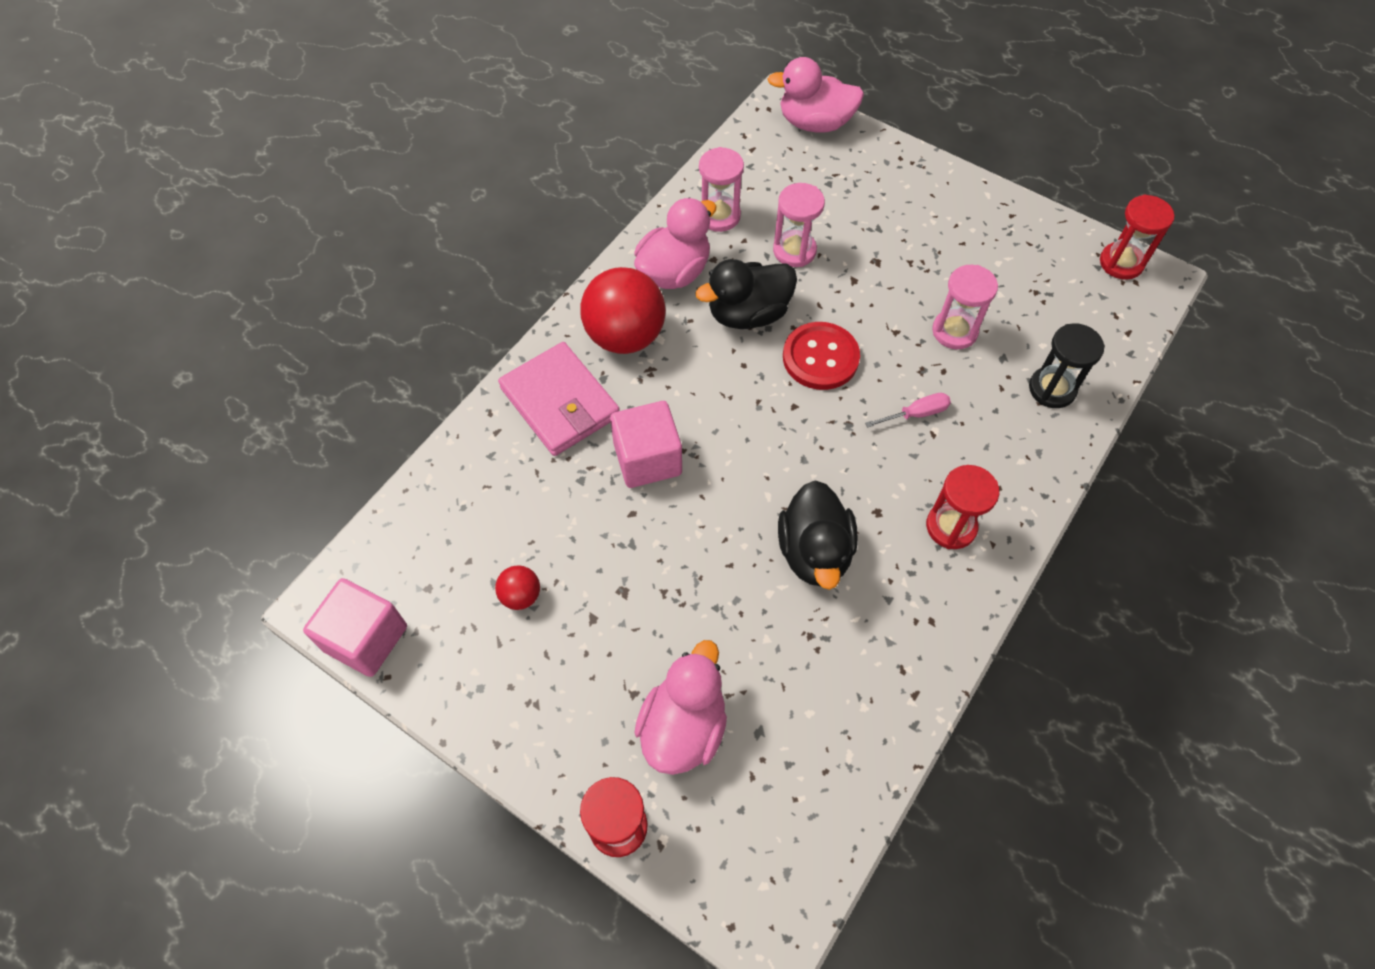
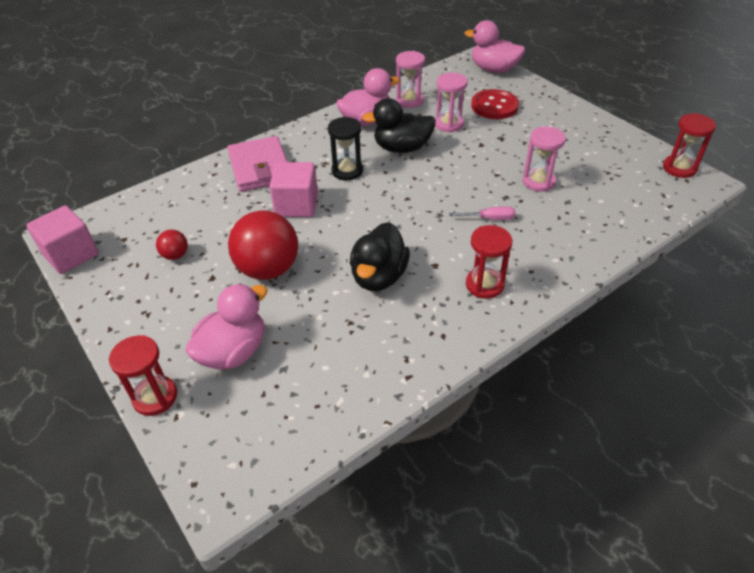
camera: 20 degrees right, 15 degrees down
red ball [580,267,666,354] -> red ball moved to [228,210,298,280]
red button [783,322,860,390] -> red button moved to [471,89,519,119]
black hourglass [1029,323,1105,408] -> black hourglass moved to [328,117,363,181]

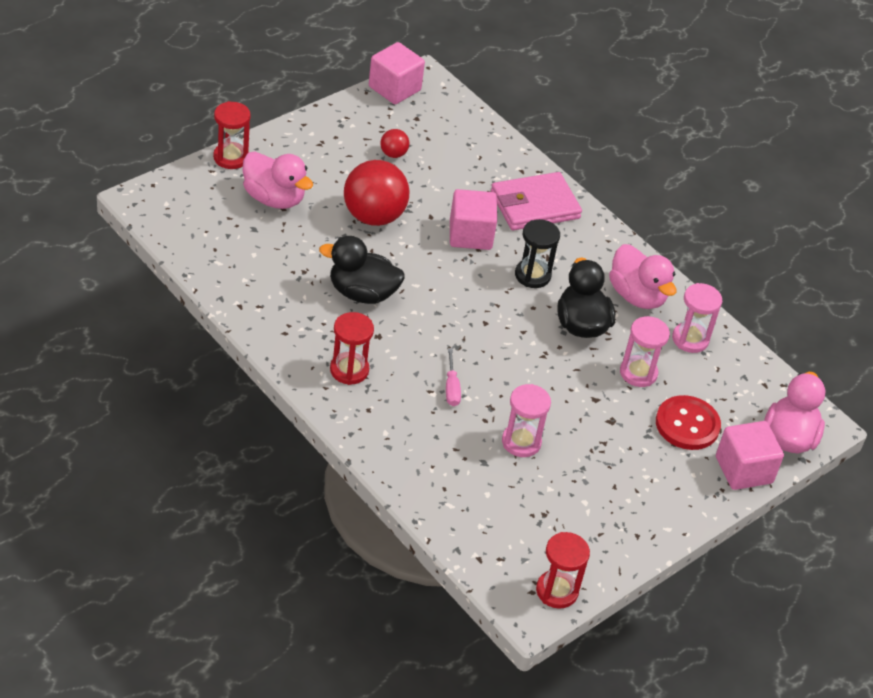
camera: 80 degrees right, 0 degrees up
none -> pink cube [716,421,784,490]

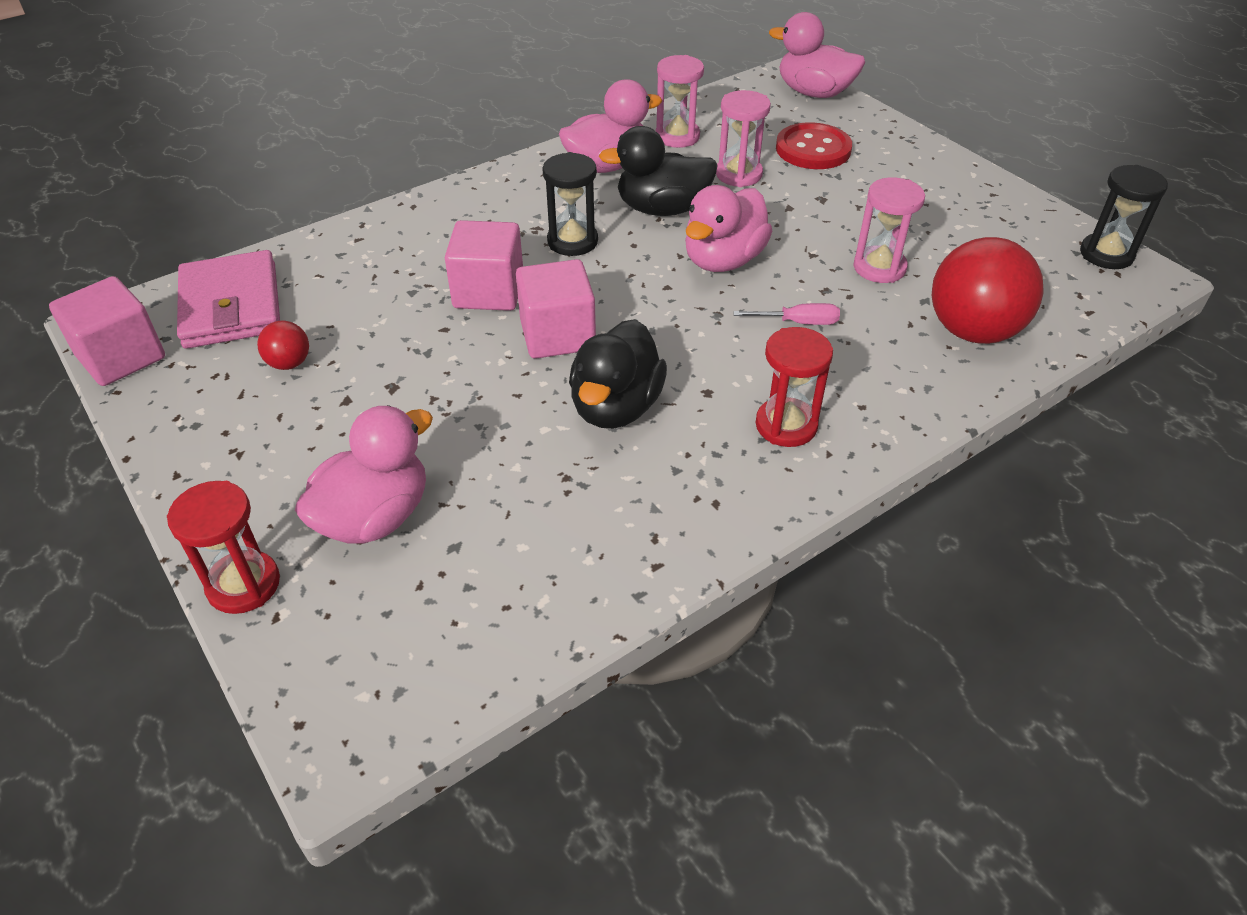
camera: 80 degrees left, 0 degrees up
red ball [344,160,410,226] -> red ball moved to [932,237,1044,344]
pink wallet [491,172,582,230] -> pink wallet moved to [177,250,280,349]
red hourglass [536,532,590,609] -> black hourglass [1080,165,1168,269]
pink cube [716,421,784,490] -> pink cube moved to [516,259,596,359]
none -> pink duck [685,185,772,272]

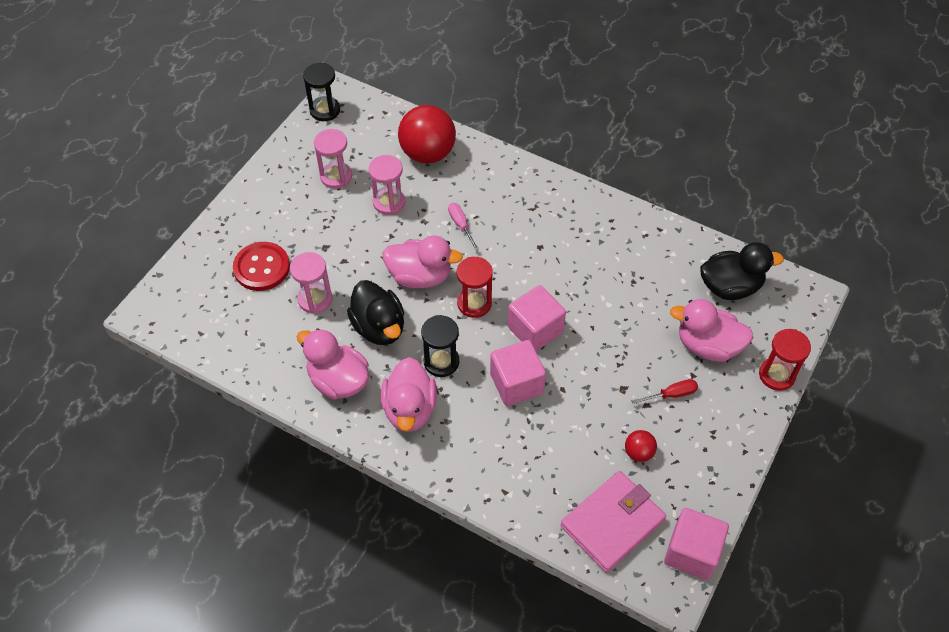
camera: 115 degrees left, 10 degrees up
black duck [569,319,667,429] -> black duck moved to [700,242,784,300]
pink hourglass [656,55,704,148] -> pink hourglass moved to [314,129,352,189]
red hourglass [756,327,833,447] -> red hourglass moved to [457,257,493,318]
pink duck [769,12,865,98] -> pink duck moved to [381,357,437,432]
none -> red screwdriver [632,379,698,404]

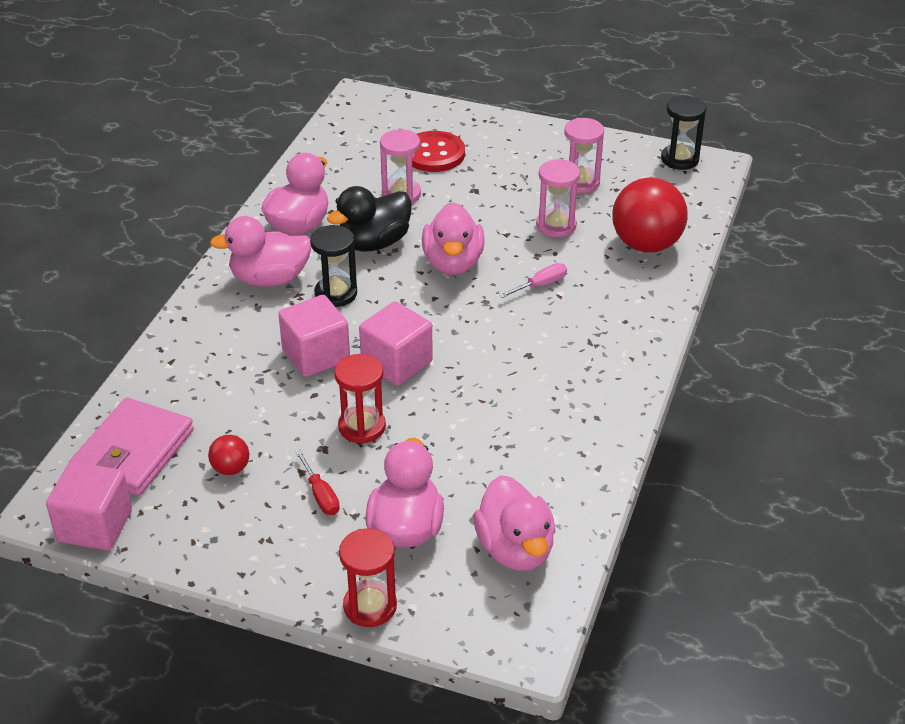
camera: 80 degrees right, 15 degrees down
red hourglass [457,257,493,318] -> red hourglass moved to [334,354,386,444]
pink wallet [560,471,666,573] -> pink wallet turned 75 degrees clockwise [69,397,194,496]
black duck [700,242,784,300] -> pink duck [473,475,555,571]

